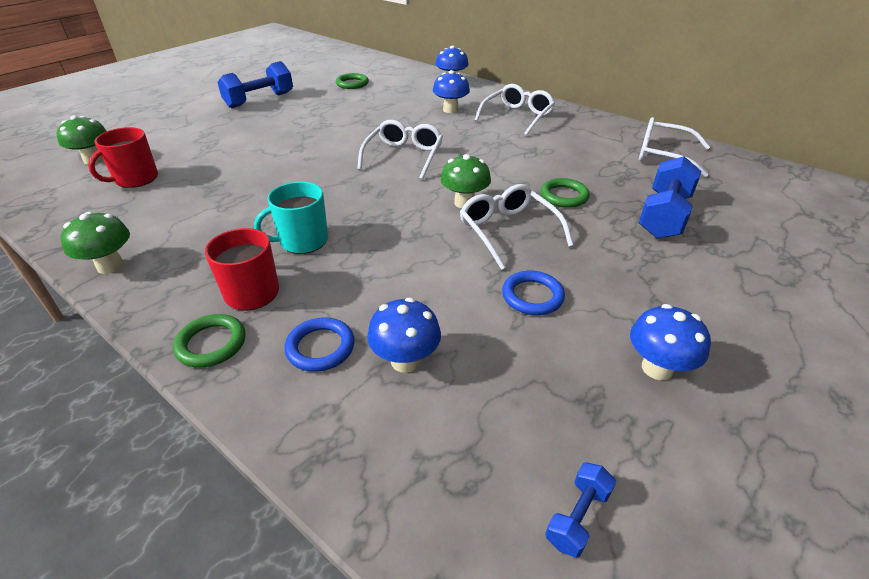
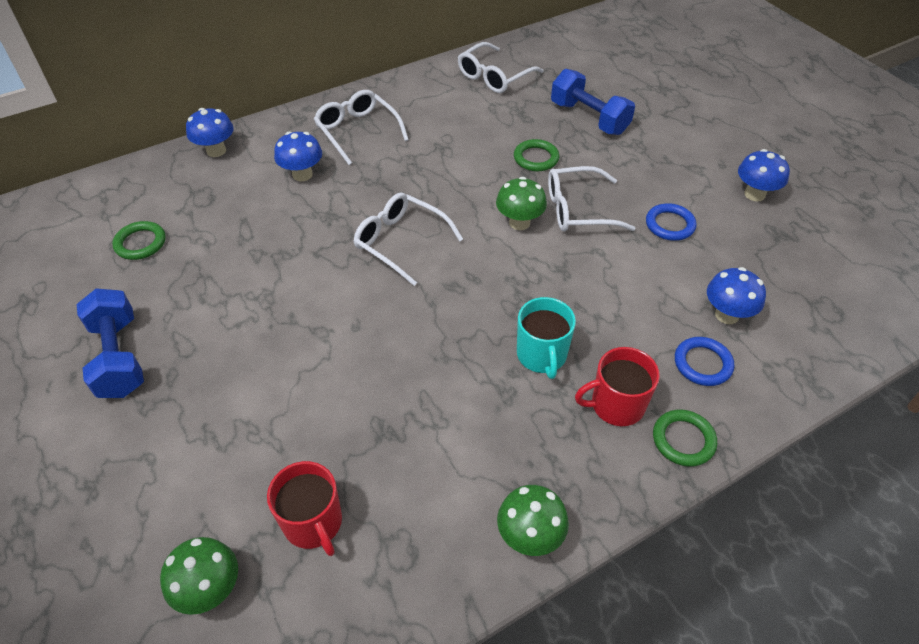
camera: 70 degrees left, 10 degrees up
blue dumbbell [545,462,616,558] -> none

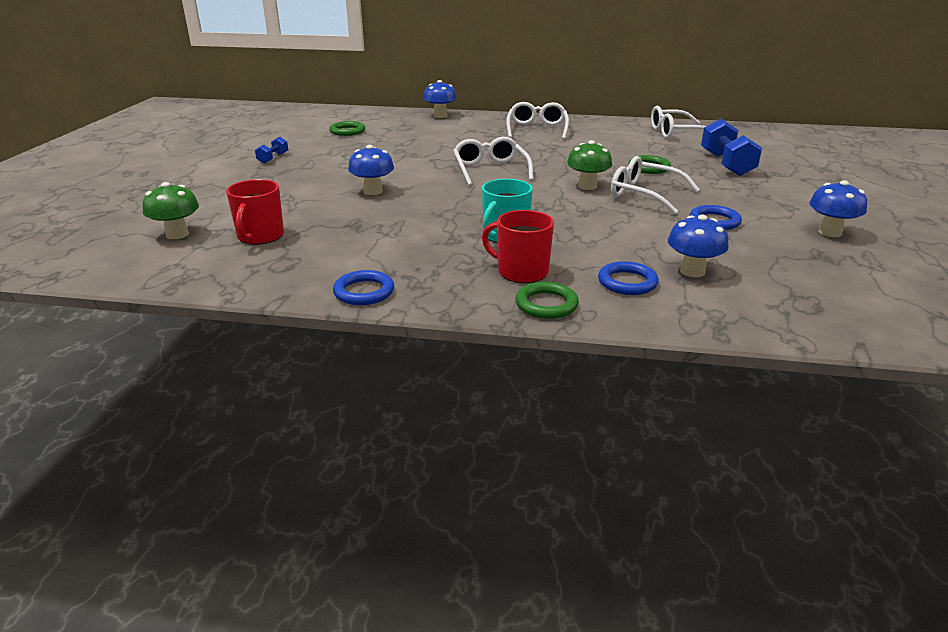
camera: 40 degrees right, 20 degrees down
blue dumbbell [77,288,144,398] -> blue dumbbell [255,137,288,164], size x0.50
blue mushroom [274,132,322,182] -> blue mushroom moved to [348,145,394,195]
green mushroom [497,485,569,556] -> blue ring [333,270,394,305]

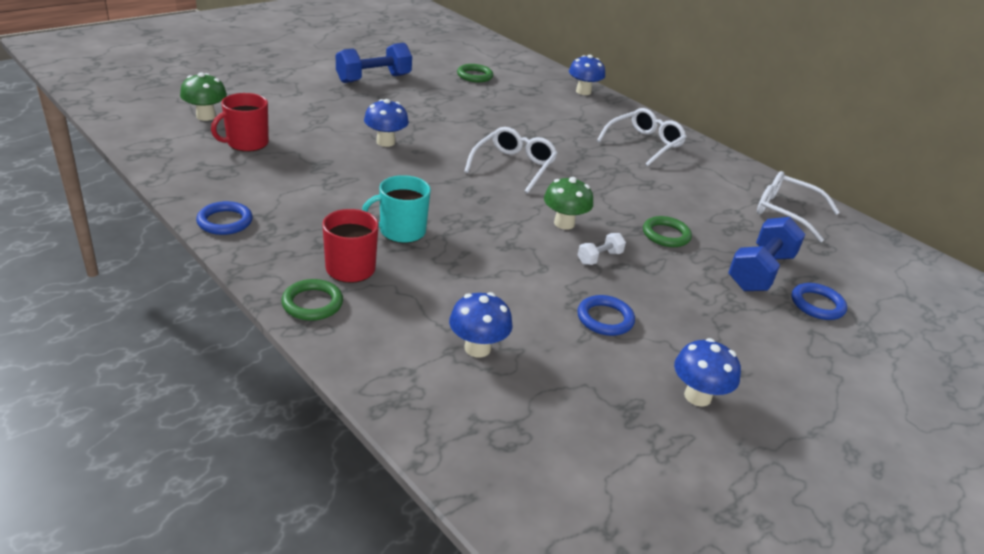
camera: 35 degrees right, 5 degrees up
blue dumbbell [255,137,288,164] -> blue dumbbell [336,43,412,83], size x2.01
blue ring [598,261,659,295] -> blue ring moved to [792,283,847,320]
white glasses [611,156,700,214] -> white dumbbell [578,233,626,265]

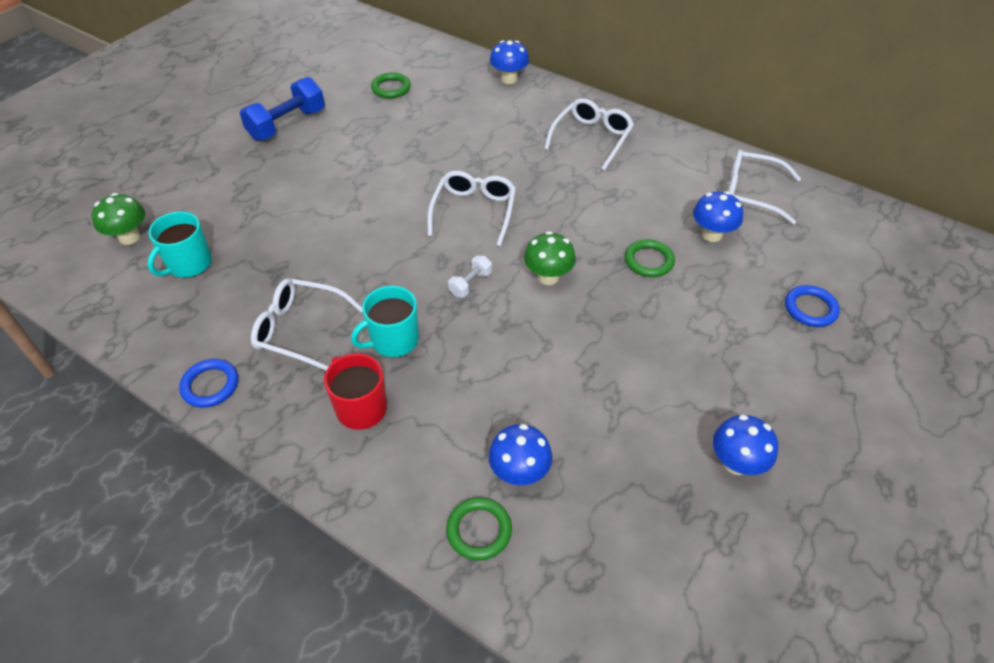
camera: 10 degrees left, 15 degrees up
red mug [211,93,269,152] -> turquoise mug [147,211,212,278]
green ring [281,279,343,321] -> green ring moved to [446,497,512,561]
blue mushroom [364,99,409,147] -> blue mushroom moved to [693,191,743,242]
blue ring [577,295,635,336] -> none
white dumbbell [578,233,626,265] -> white dumbbell moved to [448,256,492,298]
blue dumbbell [728,217,806,291] -> none
none -> white glasses [251,279,363,370]

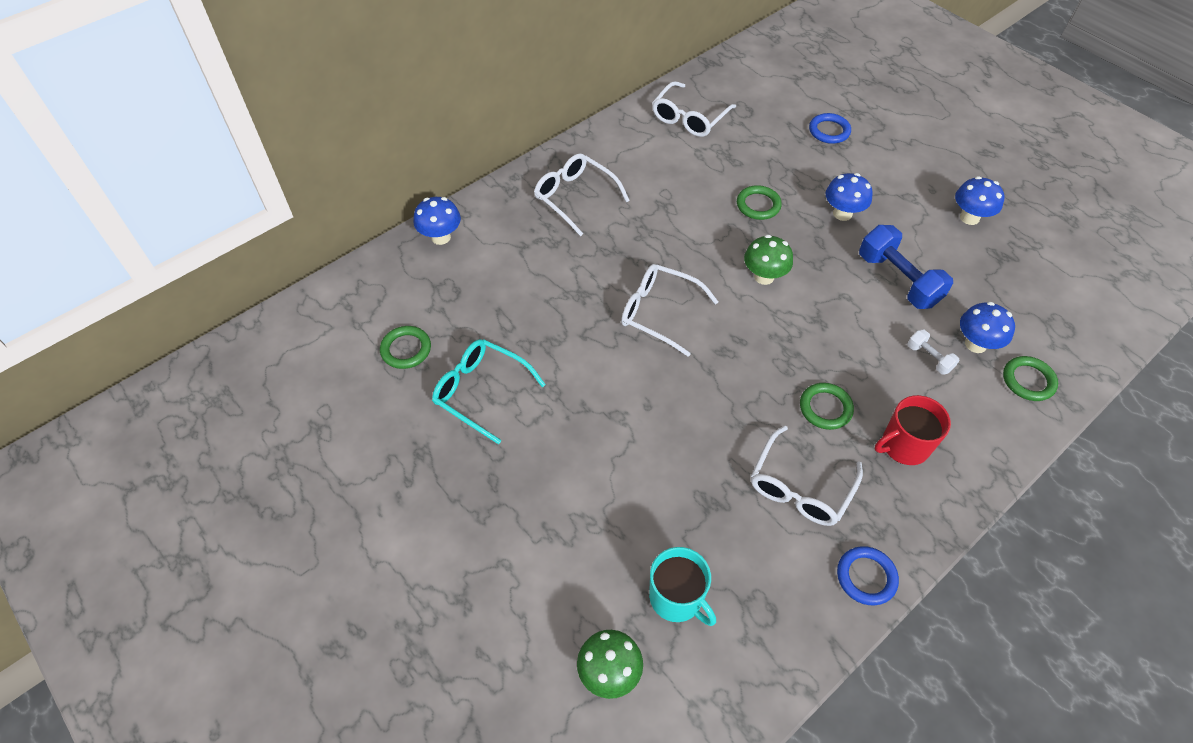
camera: 75 degrees left, 5 degrees up
blue dumbbell [240,77,325,141] -> blue dumbbell moved to [859,225,953,309]
turquoise mug [351,286,419,357] -> green ring [800,383,854,430]
white dumbbell [448,256,492,298] -> white dumbbell moved to [907,329,960,375]
blue mushroom [693,191,743,242] -> blue mushroom moved to [826,173,873,221]
none -> turquoise glasses [432,339,546,444]

